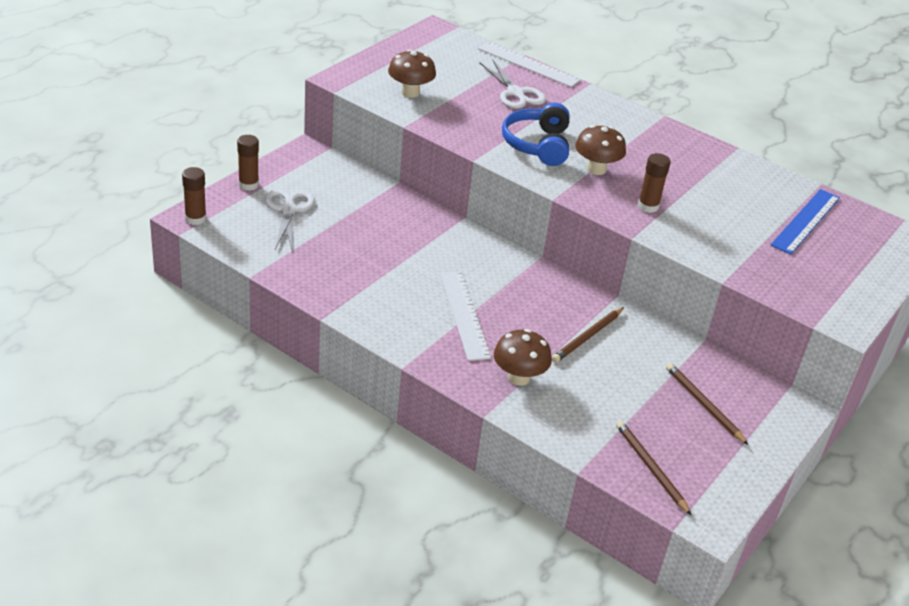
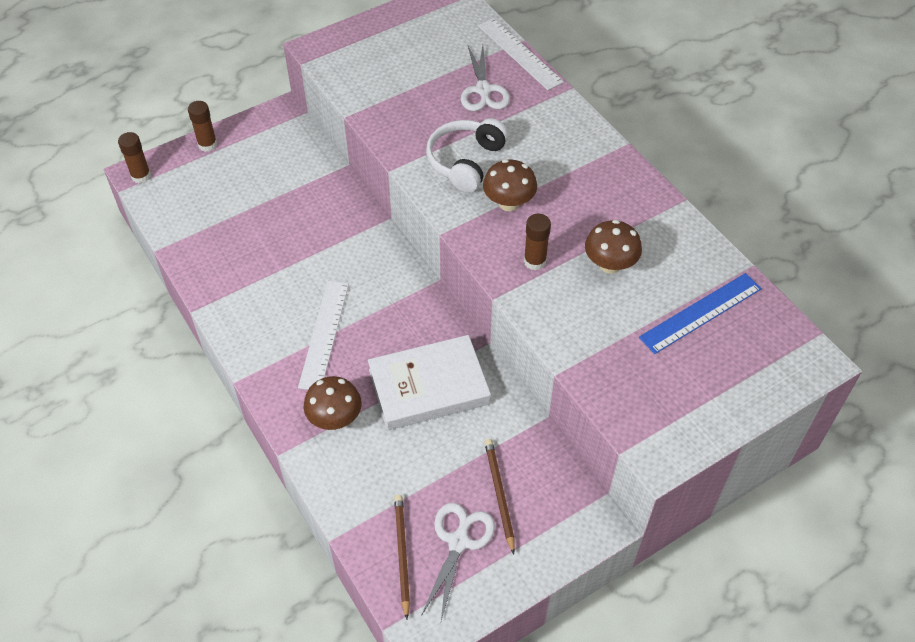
camera: 25 degrees right, 15 degrees up
white scissors [265,189,315,250] -> white scissors moved to [421,503,495,621]
brown mushroom [388,49,436,98] -> brown mushroom moved to [585,220,642,274]
blue headphones [502,103,570,166] -> white headphones [426,118,509,193]
brown pencil [552,307,624,363] -> white book [368,335,491,430]

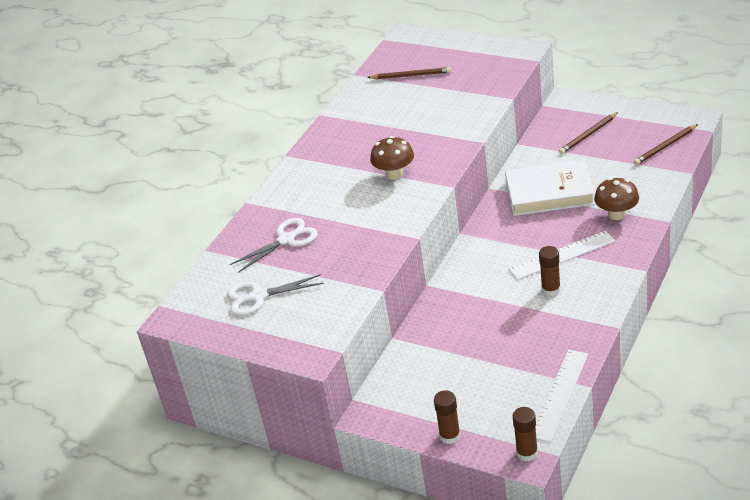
camera: 115 degrees left, 15 degrees down
white book [368,335,491,430] -> white book turned 45 degrees counterclockwise [505,160,595,216]
white scissors [421,503,495,621] -> white scissors moved to [227,274,324,315]
white headphones [426,118,509,193] -> none
white ruler [478,18,564,90] -> white ruler moved to [536,349,588,443]
brown glue stick [524,214,551,270] -> brown glue stick moved to [539,246,561,296]
brown mushroom [585,220,642,274] -> none
blue ruler [639,273,762,354] -> brown pencil [367,67,451,79]

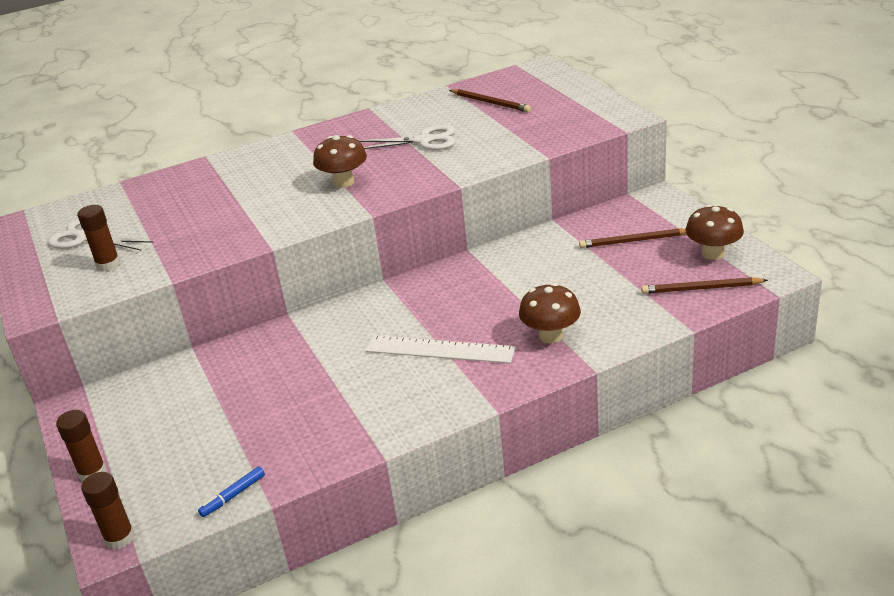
camera: 35 degrees right, 5 degrees down
white scissors [230,218,318,273] -> white scissors moved to [358,125,455,150]
white book [505,160,595,216] -> none
white ruler [536,349,588,443] -> blue marker [198,466,265,517]
brown glue stick [539,246,561,296] -> brown glue stick moved to [77,205,120,271]
none -> brown mushroom [685,204,744,260]

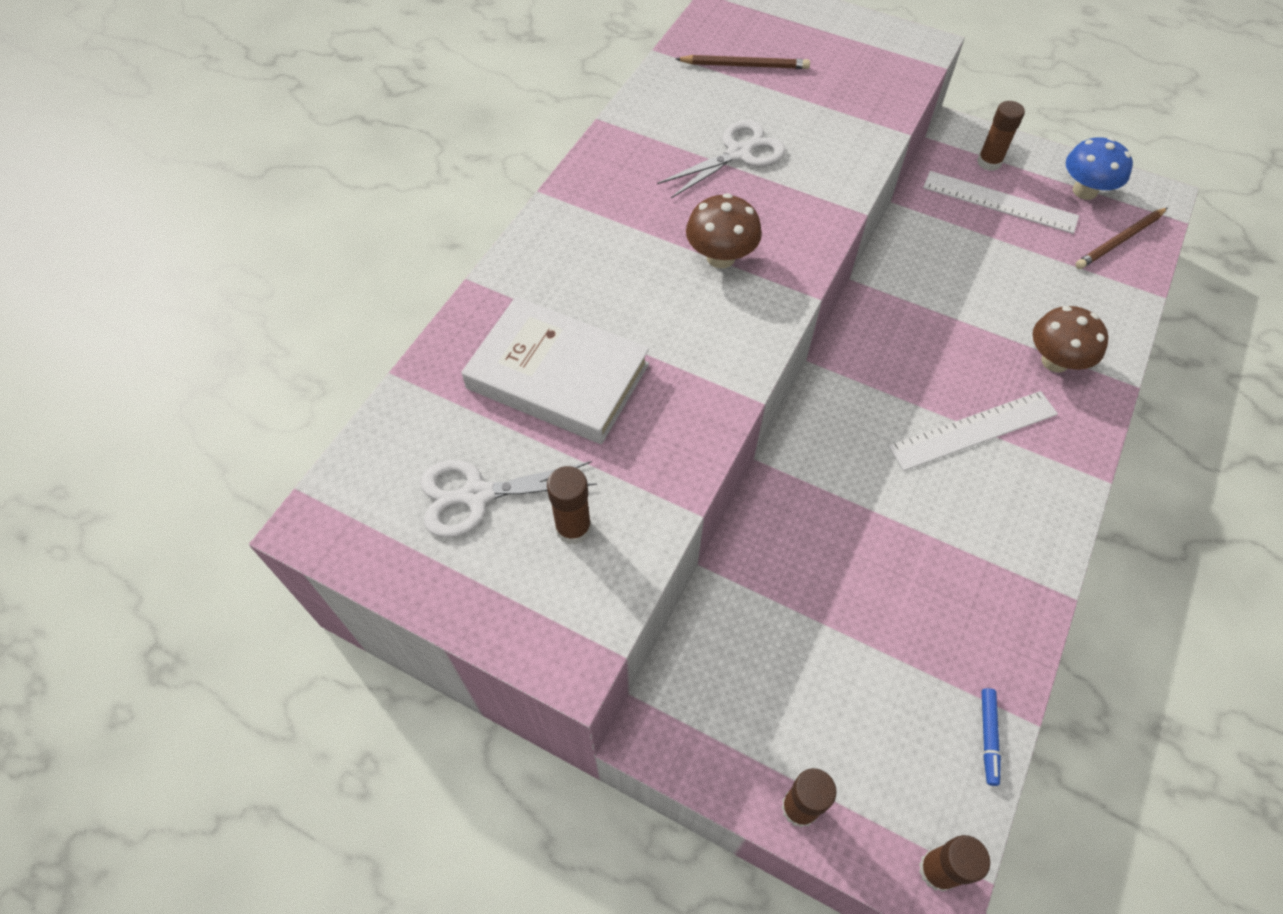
camera: 40 degrees left, 25 degrees up
brown pencil [579,228,686,248] -> white ruler [923,171,1079,234]
brown mushroom [685,204,744,260] -> blue mushroom [1066,137,1133,200]
none -> white book [461,297,649,444]
none -> brown glue stick [977,101,1025,171]

